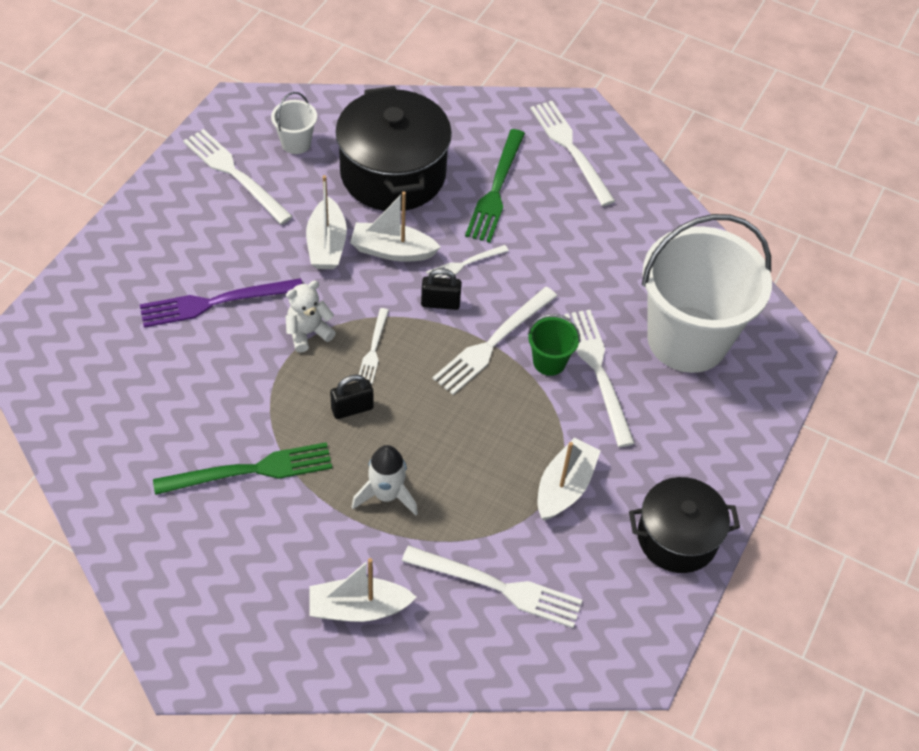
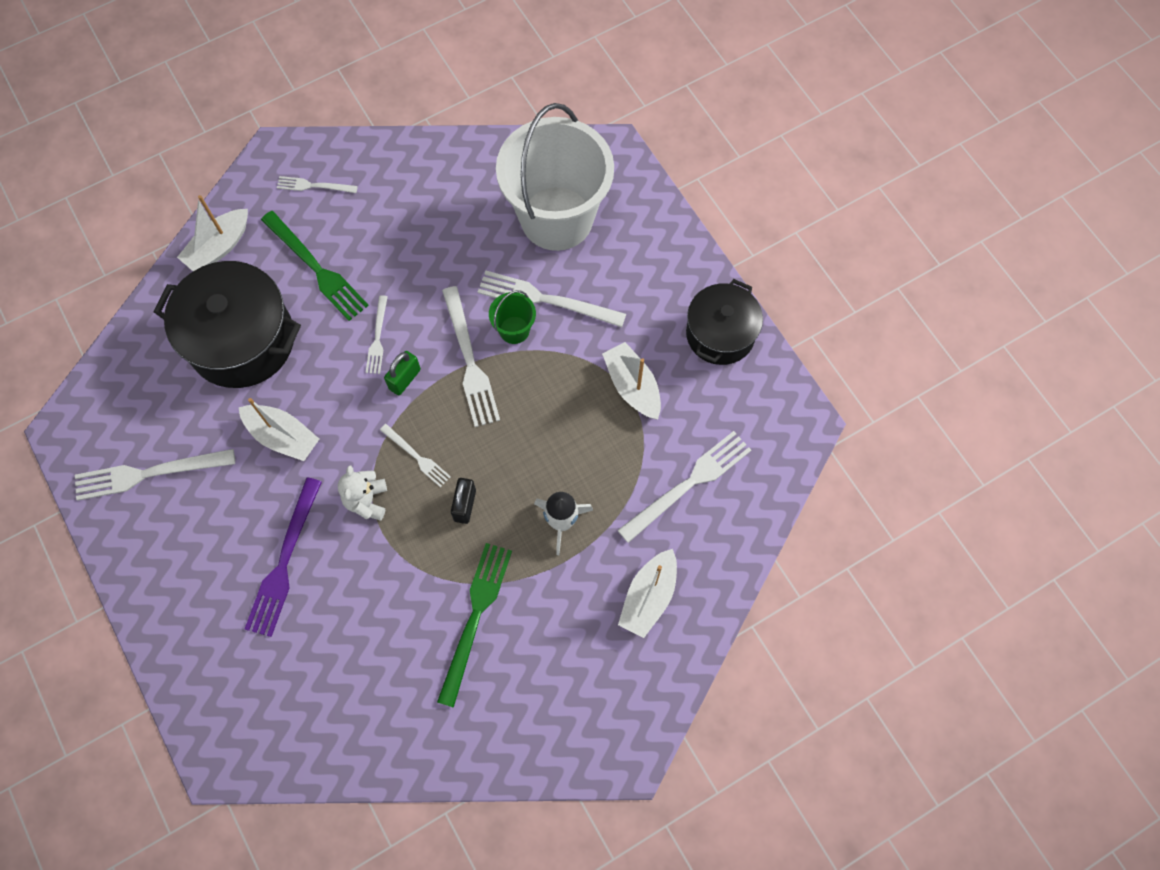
camera: 55 degrees left, 15 degrees up
white bucket [271,92,317,154] -> none
white boat [350,192,441,262] -> white boat moved to [177,195,248,271]
black padlock [421,268,462,310] -> green padlock [384,351,421,395]
white fork [530,101,615,206] -> white fork [277,176,358,193], size x0.56

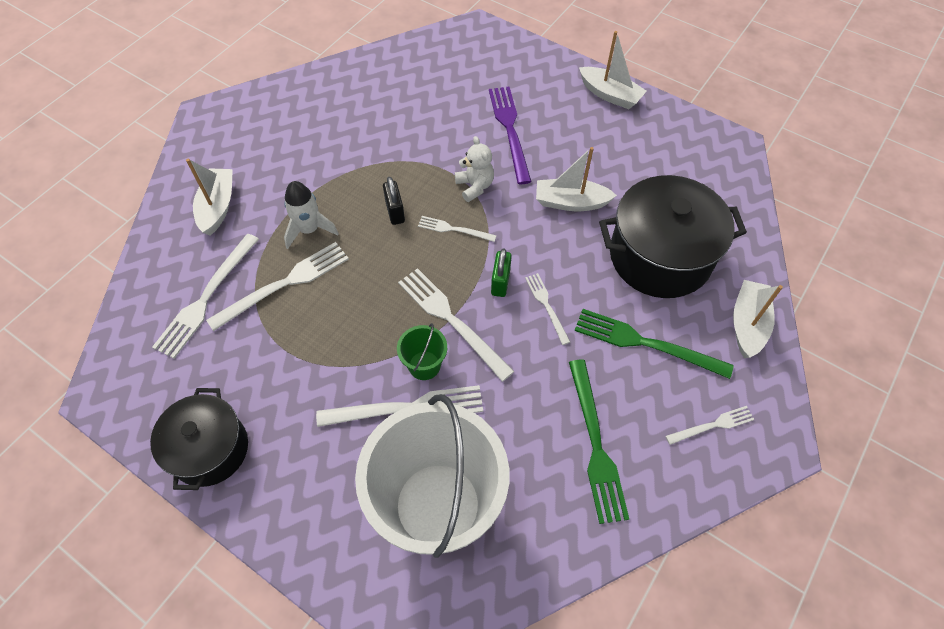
camera: 155 degrees right, 10 degrees down
white fork [75,449,235,501] -> white fork moved to [206,242,349,331]
green fork [437,543,512,708] -> green fork moved to [569,360,629,524]
white boat [602,342,661,419] -> white boat moved to [579,31,646,109]

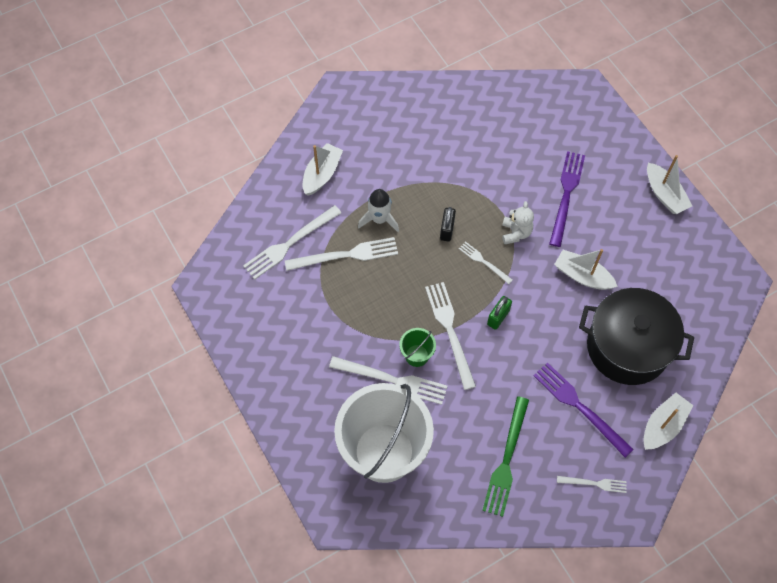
camera: 25 degrees right, 5 degrees up
black pot [150,388,248,490] -> none
white fork [525,273,570,345] -> none
green fork [574,309,734,379] -> purple fork [533,362,634,458]

